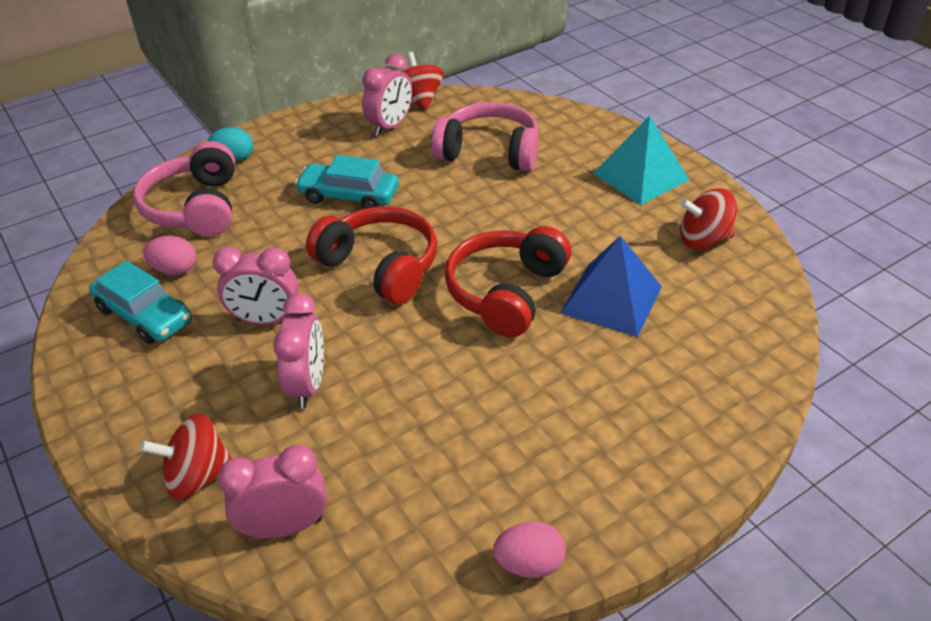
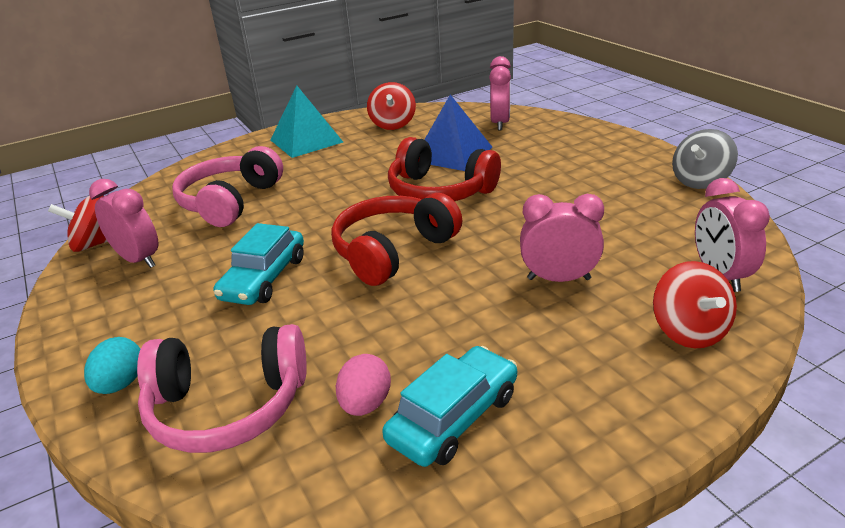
camera: 85 degrees left, 10 degrees down
pink clock [213,247,299,325] -> pink clock moved to [489,56,511,130]
pink egg [493,522,566,578] -> grey spinning top [672,129,738,189]

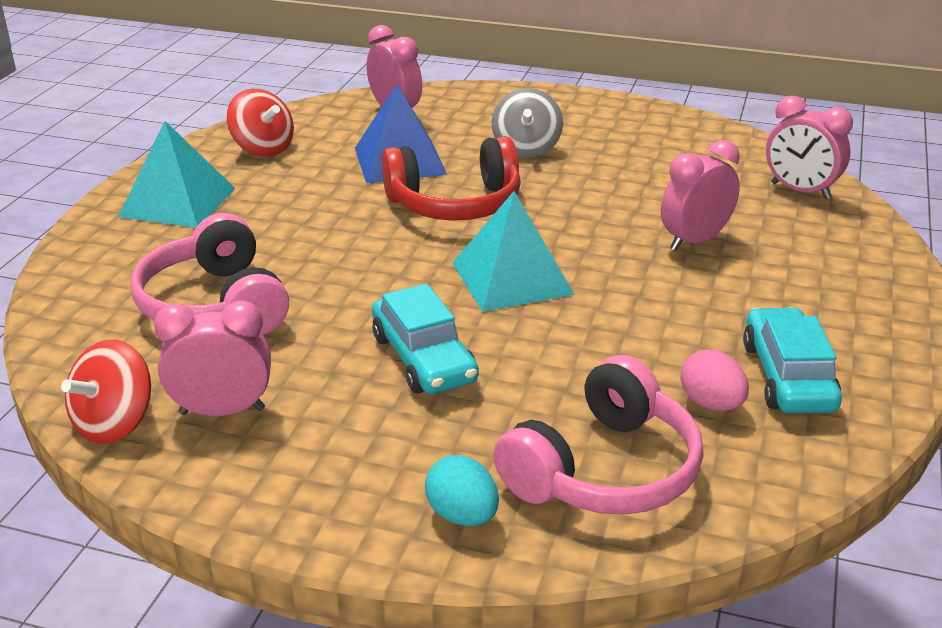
camera: 45 degrees left, 0 degrees up
red headphones [331,193,462,286] -> turquoise pyramid [452,191,575,312]
red spinning top [653,261,737,348] -> none
grey spinning top [672,129,738,189] -> grey spinning top moved to [492,88,563,158]

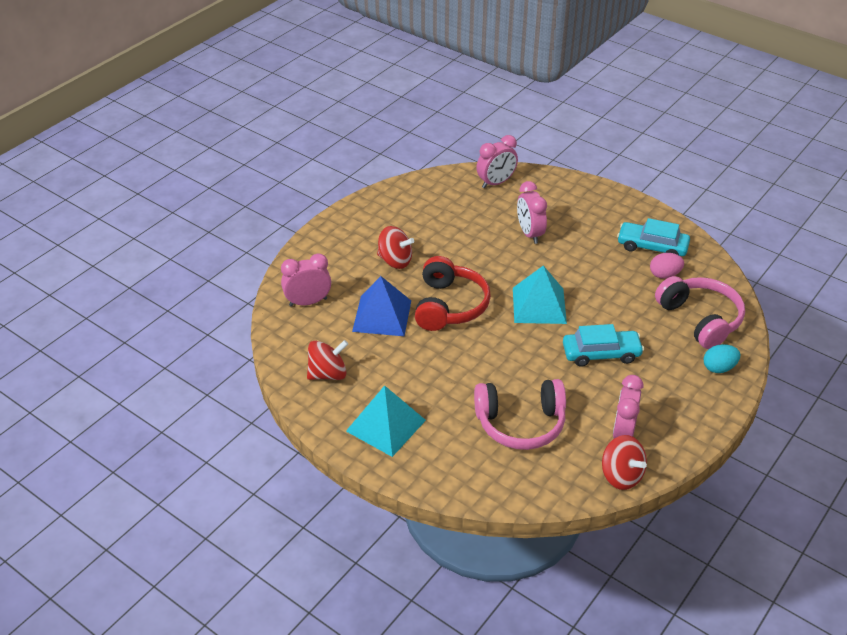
camera: 70 degrees left, 10 degrees up
grey spinning top [492,88,563,158] -> red spinning top [377,226,414,269]

